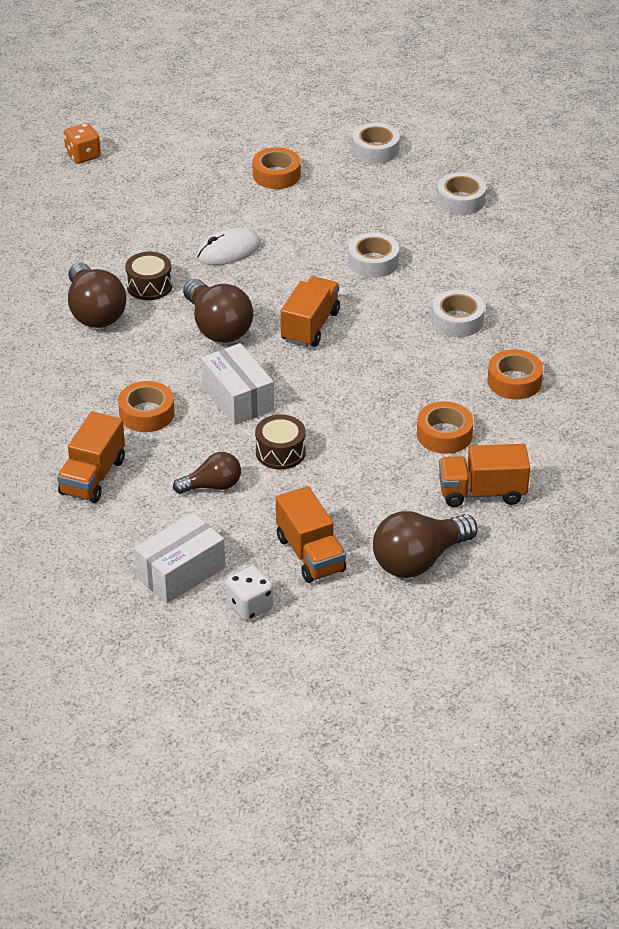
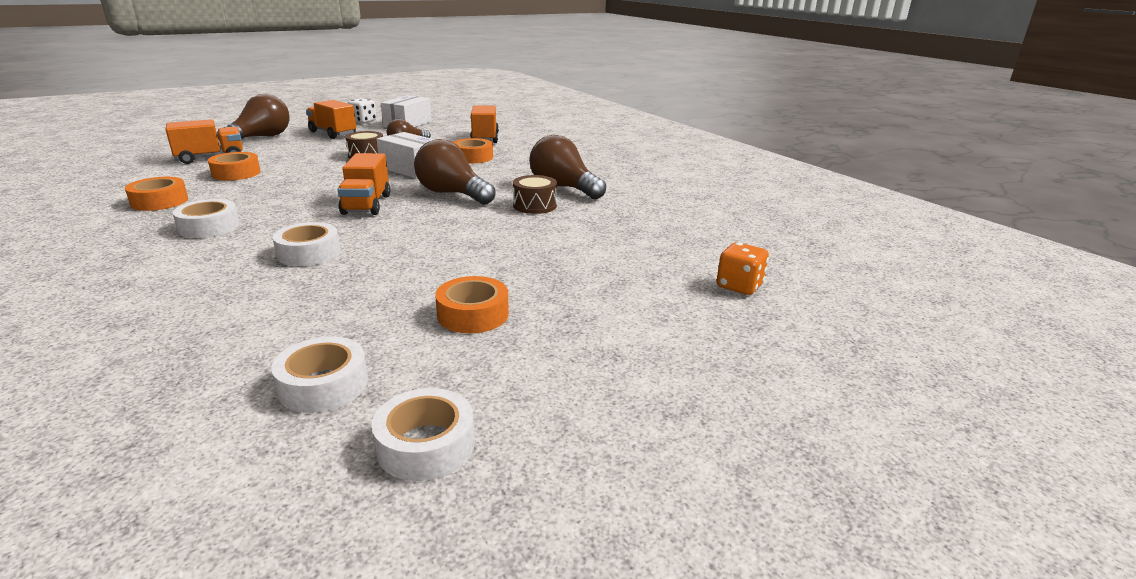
camera: 155 degrees right, 15 degrees down
white mouse [197,228,261,265] -> none
white tape [437,172,486,215] -> white tape moved to [372,388,475,481]

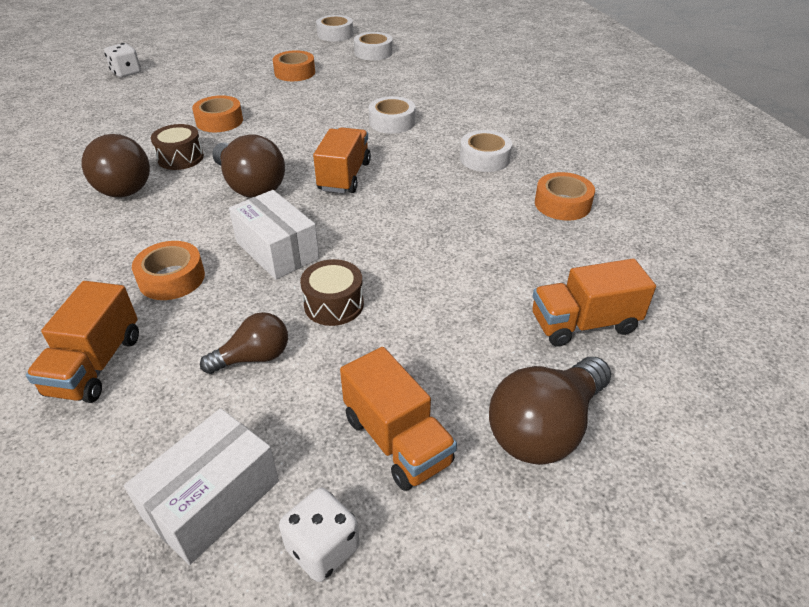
camera: 165 degrees left, 15 degrees up
orange tape [208,152,261,181] -> orange tape moved to [192,95,243,132]
orange dice [717,242,769,295] -> white dice [104,43,141,77]

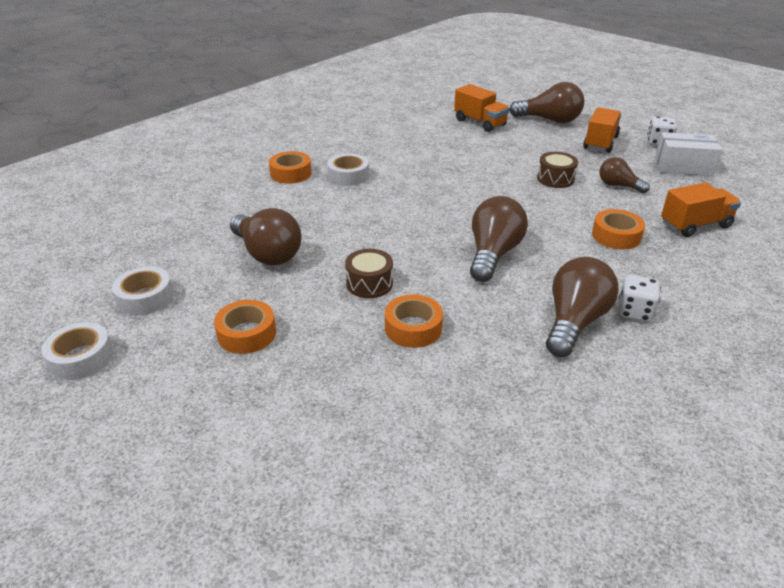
camera: 120 degrees left, 5 degrees down
white dice [104,43,141,77] -> white dice moved to [618,275,661,322]
brown drum [151,124,204,170] -> brown drum moved to [345,249,393,298]
white box [229,190,319,279] -> none
orange truck [313,127,371,193] -> none
white tape [369,96,415,134] -> none
orange tape [535,172,595,220] -> orange tape moved to [269,151,312,184]
none -> brown light bulb [230,208,301,265]

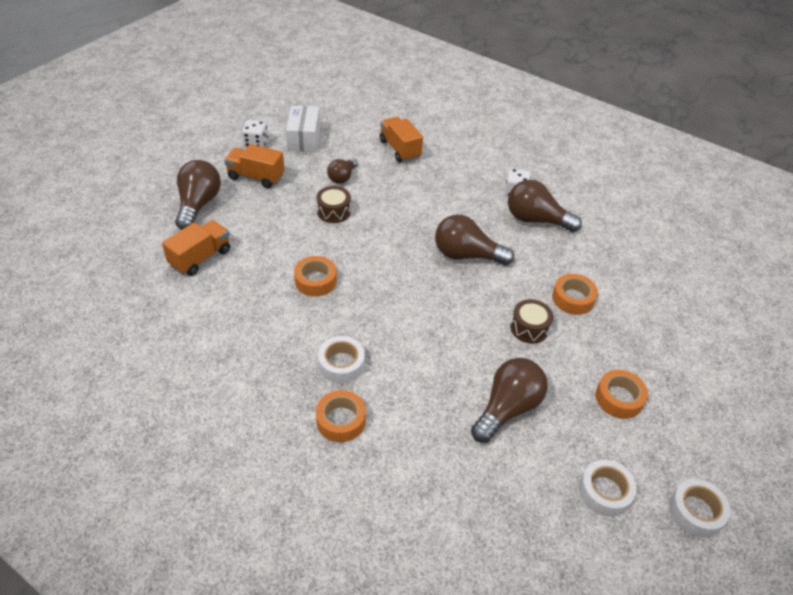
camera: 100 degrees left, 10 degrees up
orange tape [592,209,645,249] -> orange tape moved to [294,256,337,297]

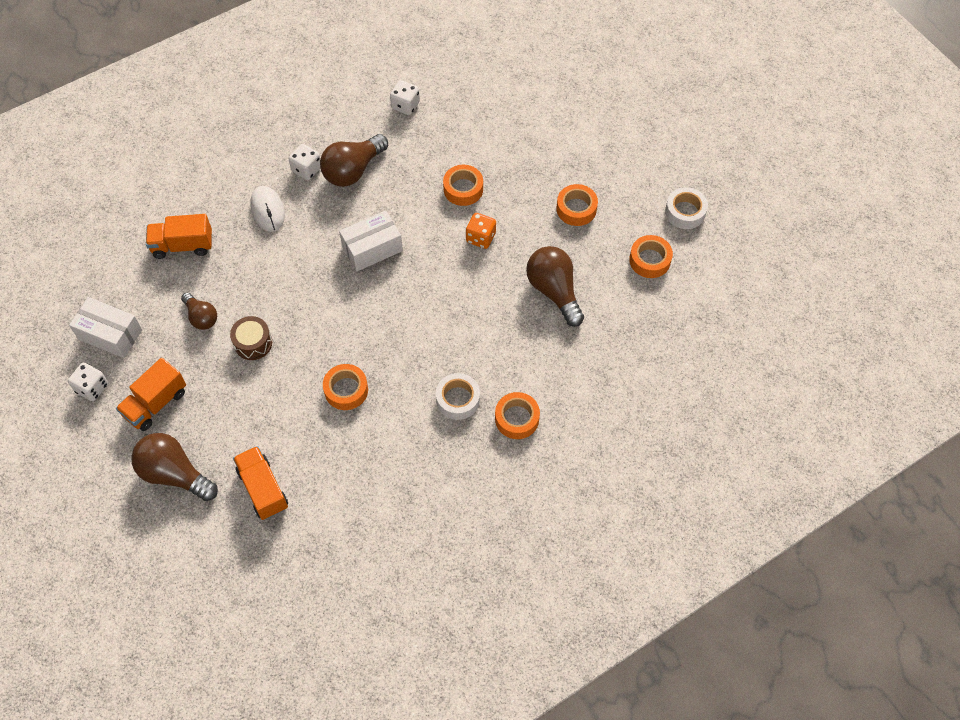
camera: 65 degrees left, 15 degrees up
brown light bulb [435,215,514,266] -> white box [339,210,403,272]
brown drum [510,299,553,343] -> orange dice [466,213,496,249]
white tape [579,460,637,517] -> orange tape [629,235,673,278]
none -> white mouse [250,186,285,232]
none -> white dice [390,80,420,115]

